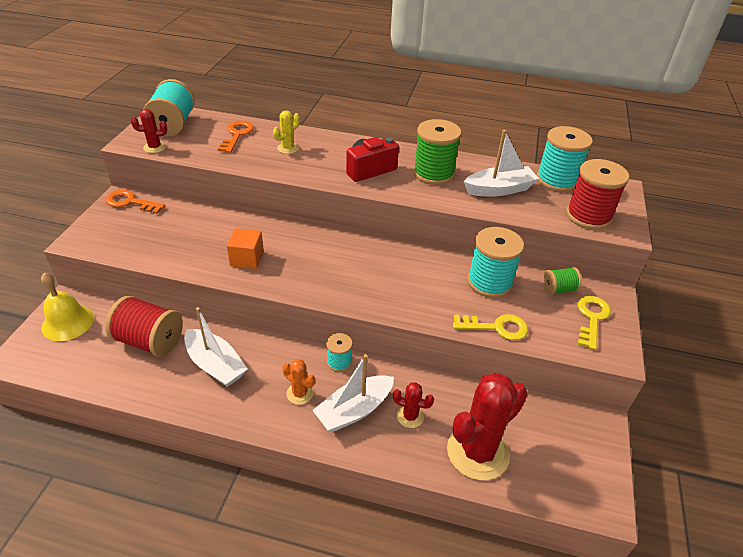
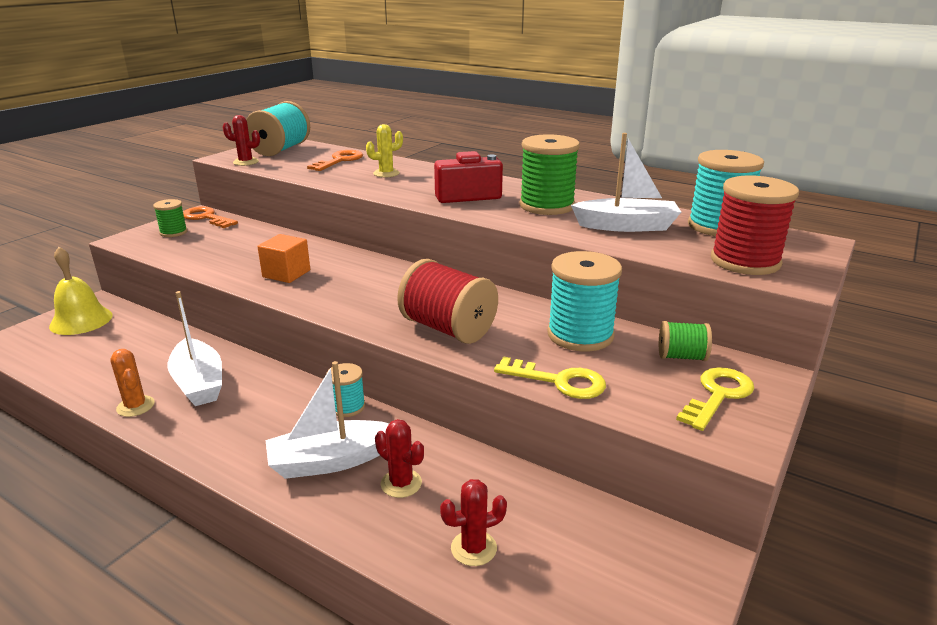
camera: 20 degrees right, 15 degrees down
red spool [105,296,183,357] -> red spool moved to [397,259,498,344]
orange cactus [282,359,315,405] -> orange cactus moved to [110,349,155,417]
red cactus [447,373,528,480] -> red cactus [440,479,507,566], size x0.46
none -> green spool [153,199,187,237]

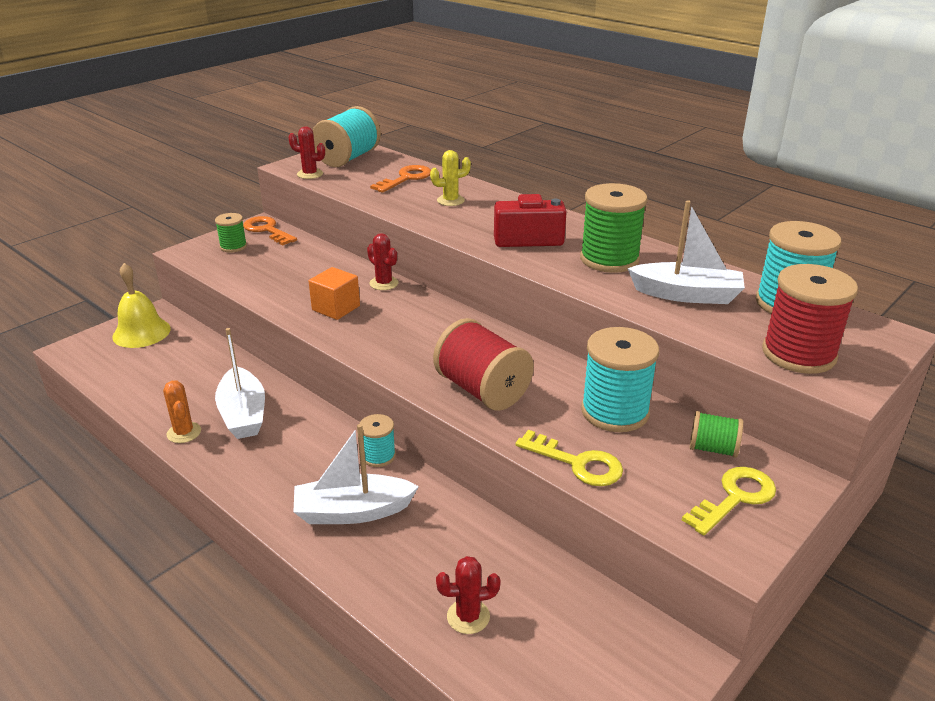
camera: 10 degrees right, 5 degrees up
red cactus [375,419,424,498] -> red cactus moved to [367,233,398,290]

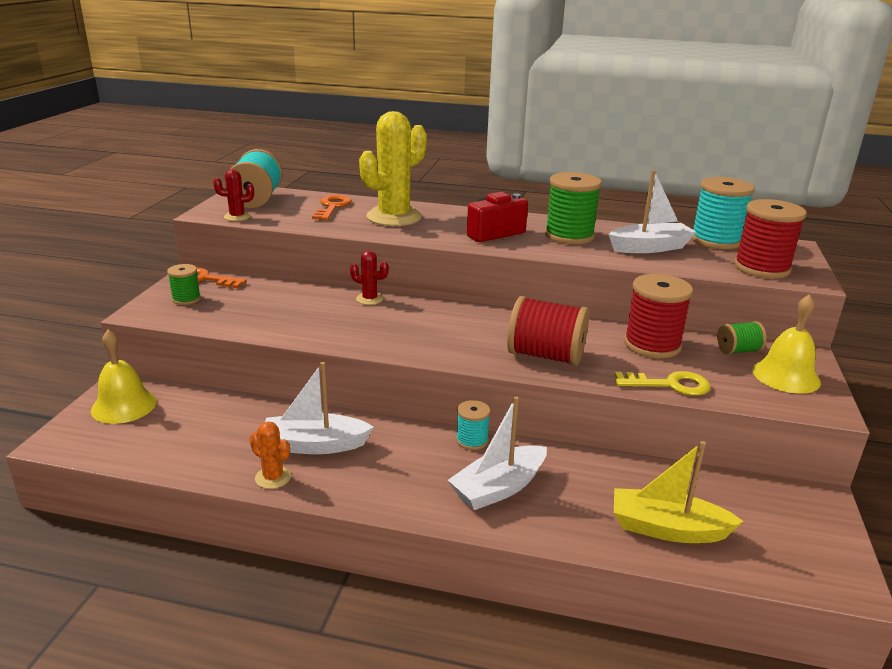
camera: 30 degrees left, 5 degrees down
white boat [215,328,265,439] -> white boat turned 135 degrees clockwise [265,362,374,454]
orange cube [309,267,360,320] -> none
yellow cactus [430,150,471,206] -> yellow cactus [359,111,427,226], size x2.17
red cactus [436,556,501,634] -> yellow boat [614,441,744,543]
turquoise spool [581,327,659,432] -> red spool [624,274,693,358]
yellow key [682,467,776,536] -> yellow bell [752,294,821,394]

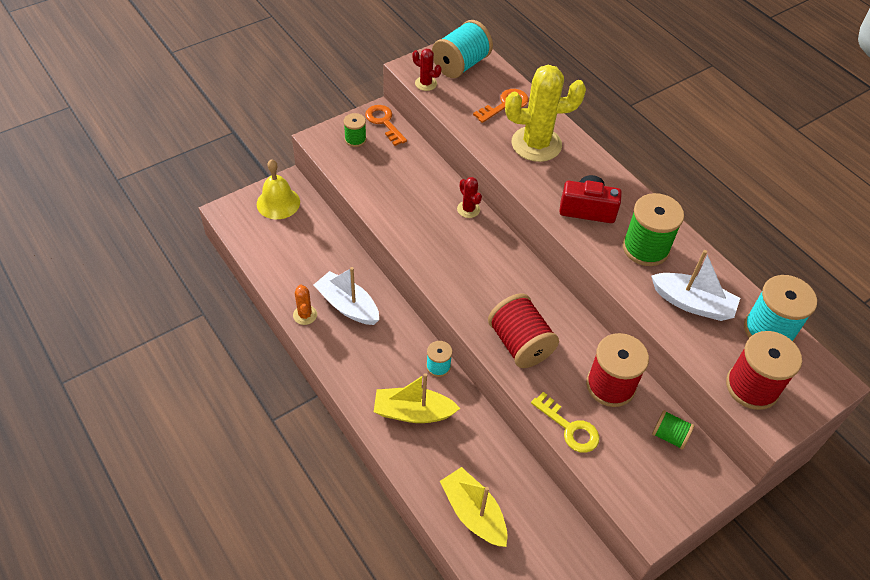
camera: 40 degrees right, 25 degrees up
white boat [448,397,547,510] -> yellow boat [374,373,460,423]
yellow bell [752,294,821,394] -> none

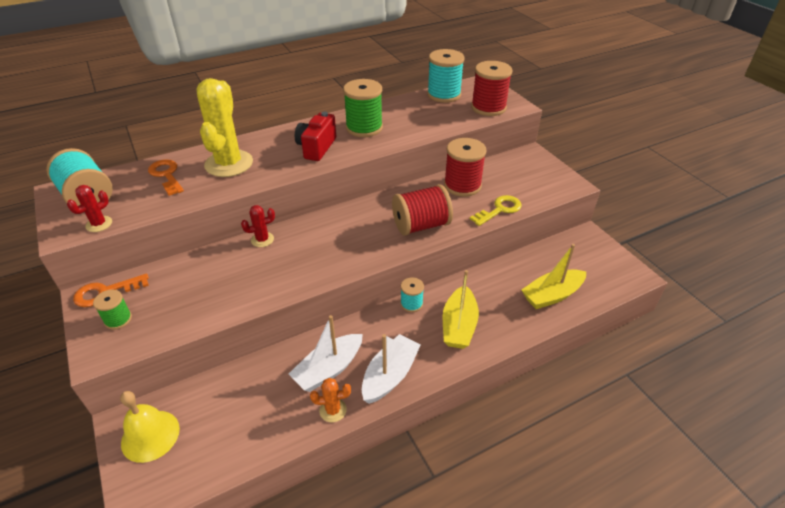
camera: 80 degrees left, 10 degrees down
white boat [651,250,740,321] -> white boat moved to [362,334,421,404]
green spool [652,410,694,450] -> none

